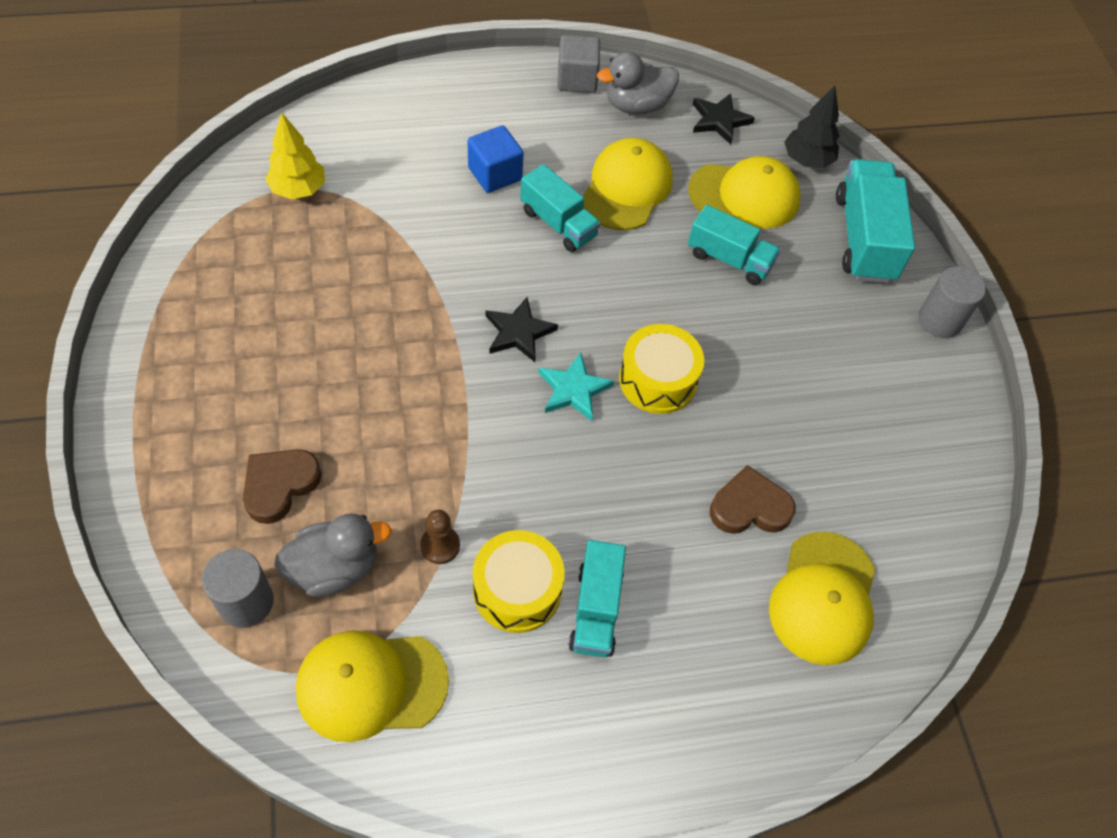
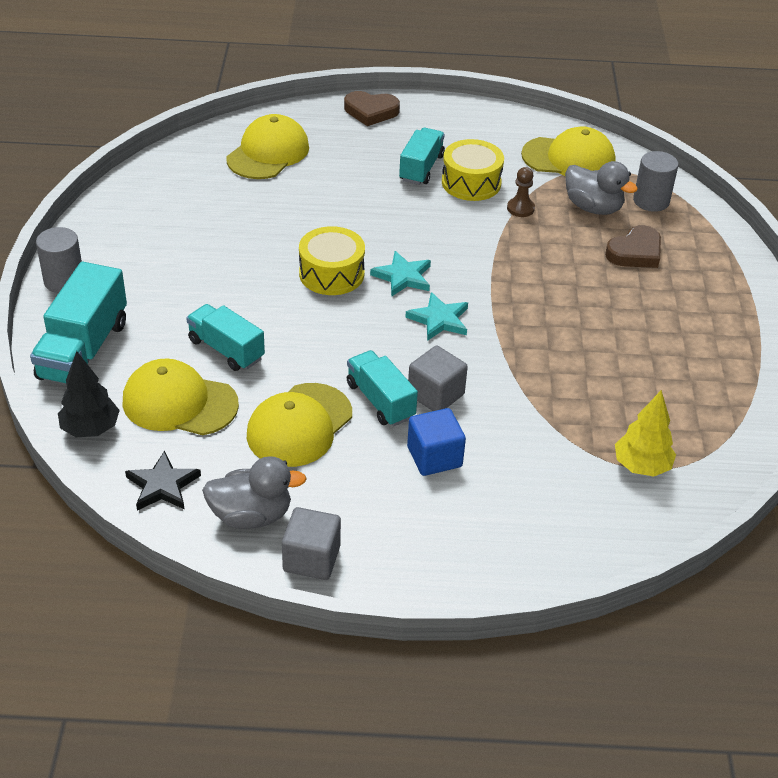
camera: 165 degrees left, 15 degrees down
grey duck [275,513,391,597] -> grey duck turned 135 degrees counterclockwise [565,161,638,215]
black star [485,297,558,362] -> turquoise star [405,292,468,341]
brown heart [710,465,796,534] -> brown heart moved to [344,91,400,126]
none -> grey cube [408,345,468,411]

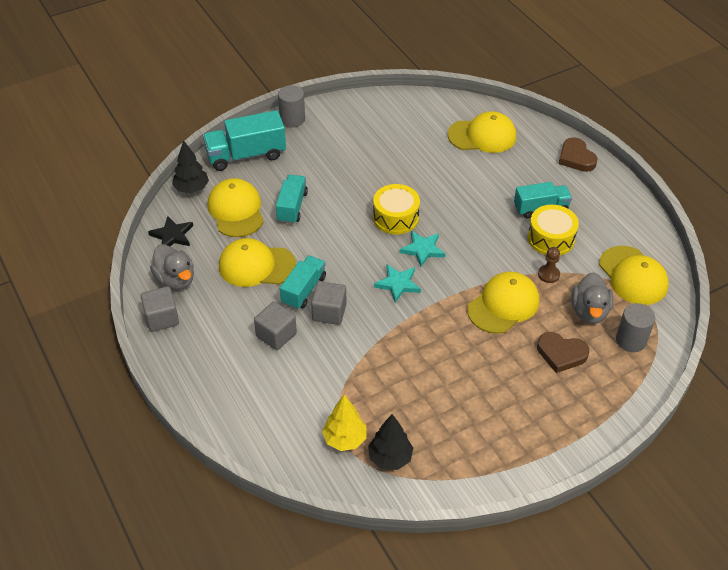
camera: 60 degrees right, 5 degrees up
blue cube [407,408,466,476] -> grey cube [254,301,297,350]
none -> black tree [368,414,413,470]
none -> yellow cap [467,272,539,334]

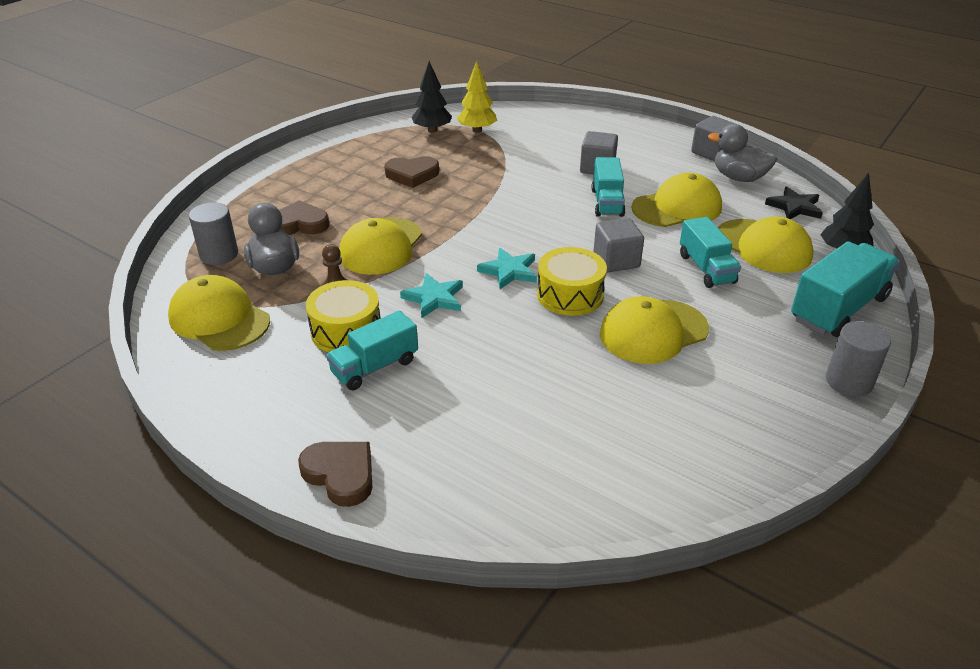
camera: 155 degrees right, 10 degrees down
grey cube [311,281,346,325] -> grey cube moved to [593,218,644,272]
turquoise star [374,265,421,303] -> turquoise star moved to [400,273,463,318]
yellow cap [448,111,516,153] -> yellow cap moved to [600,296,709,364]
none -> brown heart [384,156,439,188]

